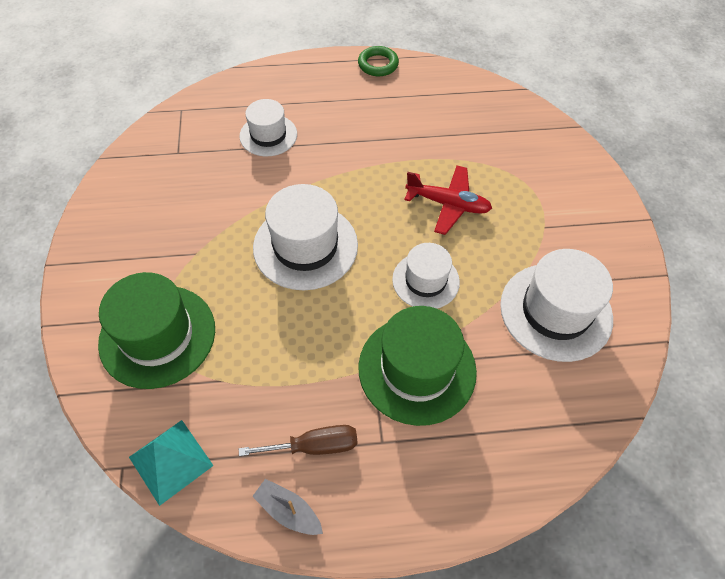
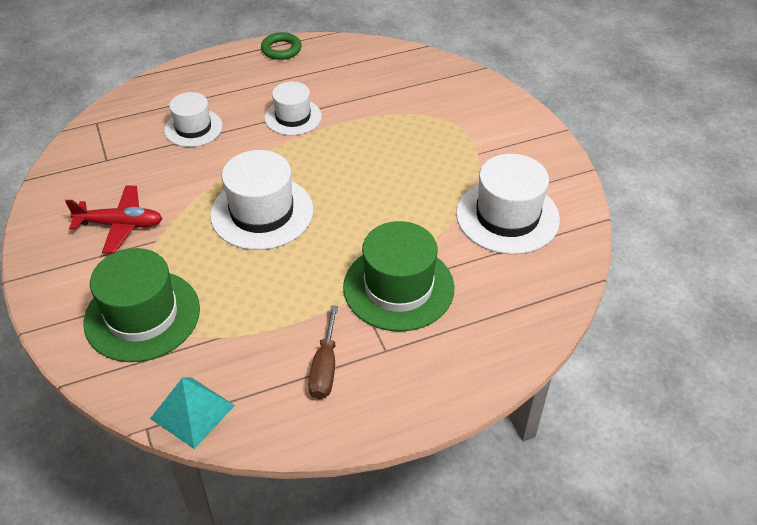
camera: 15 degrees left, 10 degrees down
brown screwdriver [239,425,358,456] -> brown screwdriver turned 120 degrees clockwise [308,305,338,399]
grey boat [252,479,323,535] -> none
white hat [392,243,460,309] -> white hat moved to [265,81,322,136]
red plane [404,165,492,235] -> red plane moved to [65,185,163,253]

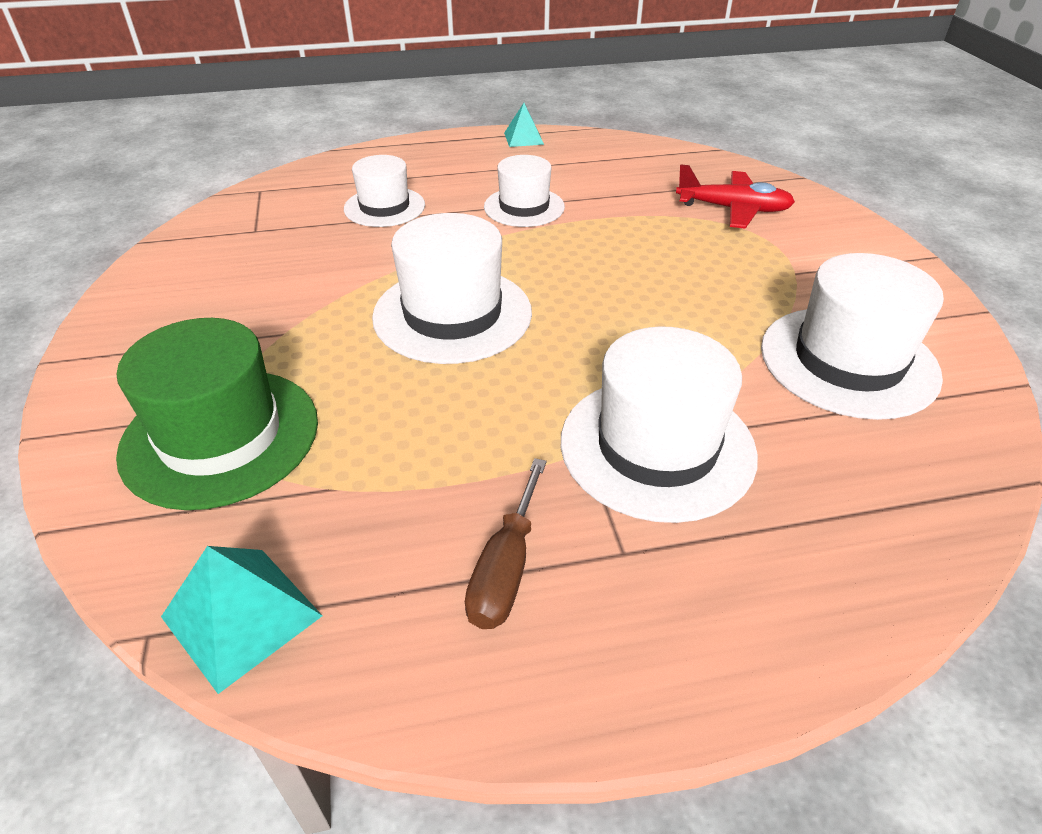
camera: 10 degrees right, 5 degrees down
red plane [65,185,163,253] -> red plane moved to [676,164,795,229]
green ring [261,32,302,60] -> turquoise pyramid [504,103,544,147]
green hat [343,221,454,332] -> white hat [561,326,758,523]

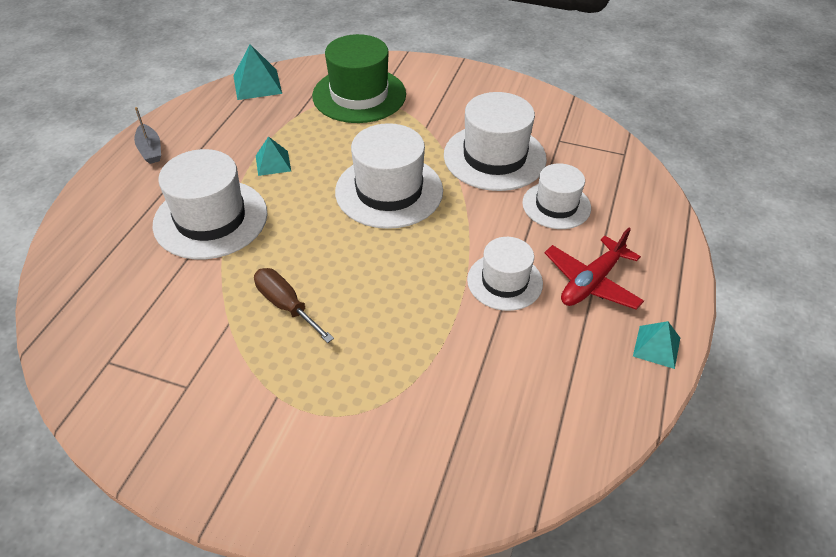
camera: 120 degrees right, 5 degrees up
brown screwdriver [465,458,547,629] -> brown screwdriver moved to [254,268,334,343]
red plane [676,164,795,229] -> red plane moved to [545,228,644,310]
white hat [761,253,944,420] -> white hat moved to [444,92,547,191]
none -> grey boat [134,107,161,164]
none -> turquoise pyramid [256,136,291,176]

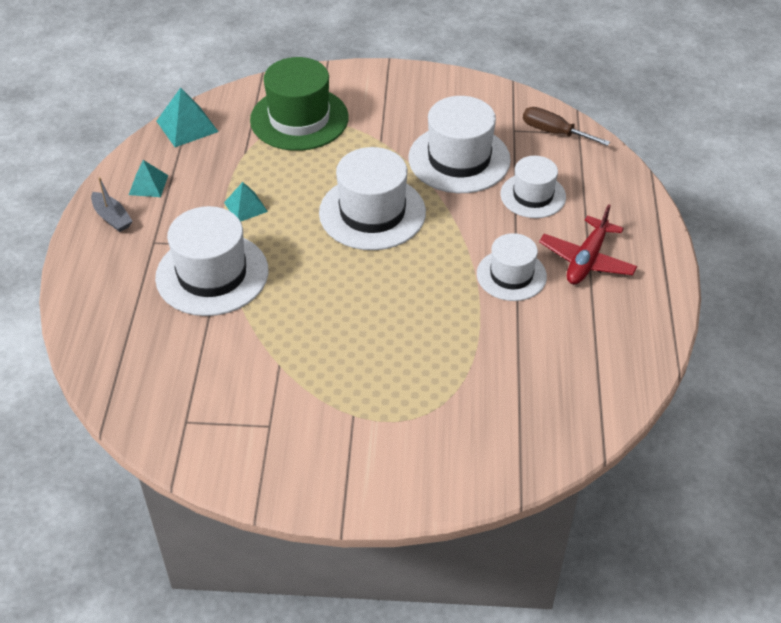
camera: 15 degrees left, 0 degrees up
brown screwdriver [254,268,334,343] -> brown screwdriver moved to [523,107,610,146]
turquoise pyramid [633,321,680,369] -> turquoise pyramid moved to [129,160,168,197]

